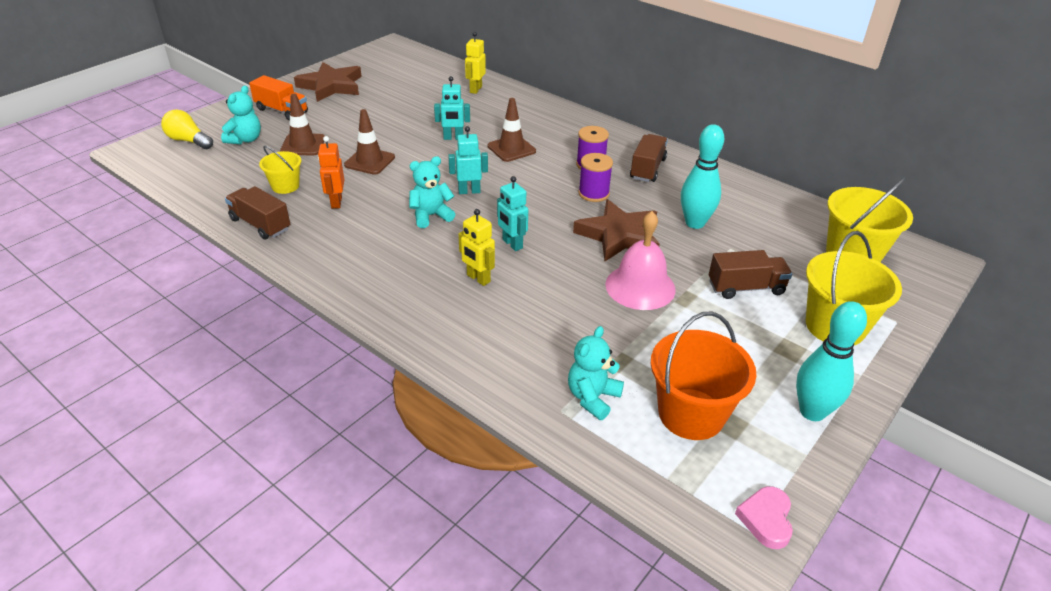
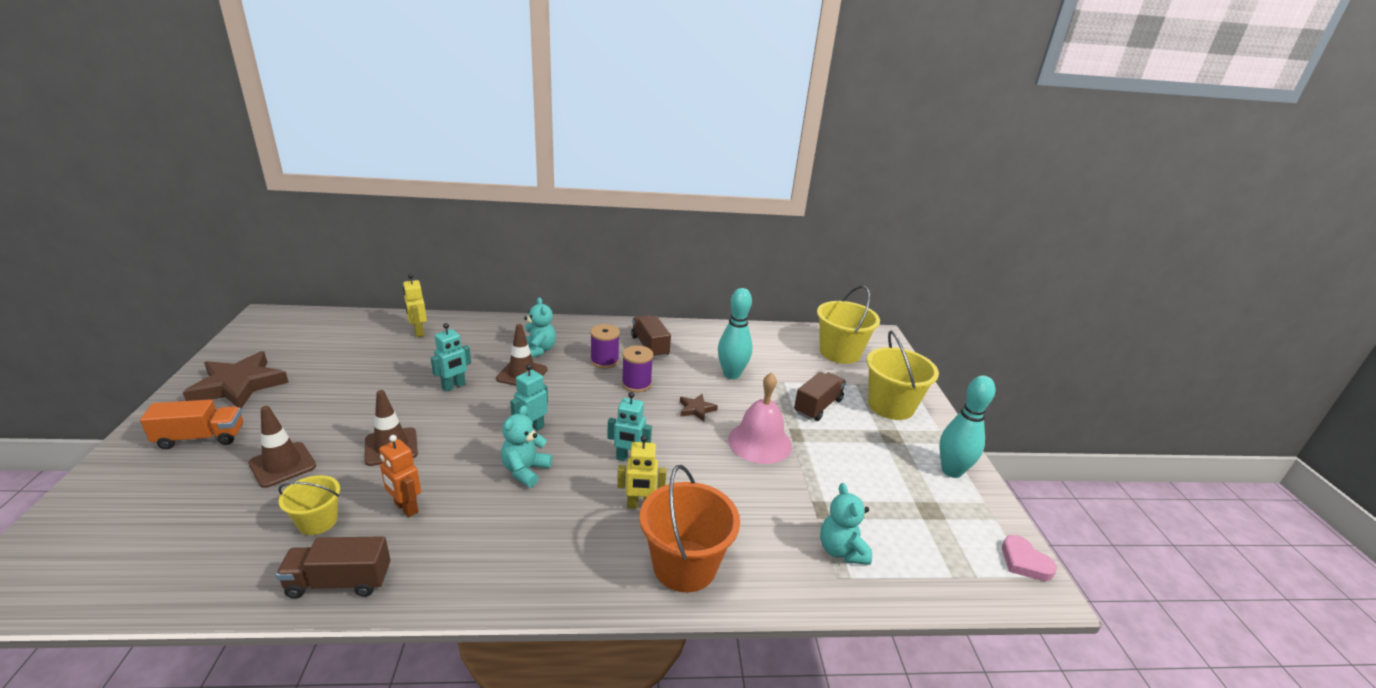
camera: 45 degrees left, 10 degrees down
yellow light bulb [161,109,213,149] -> none
turquoise teddy bear [221,86,261,144] -> turquoise teddy bear moved to [524,297,556,358]
brown star [573,199,660,262] -> brown star [680,394,718,421], size x0.48
orange bucket [651,311,756,440] -> orange bucket moved to [640,465,740,592]

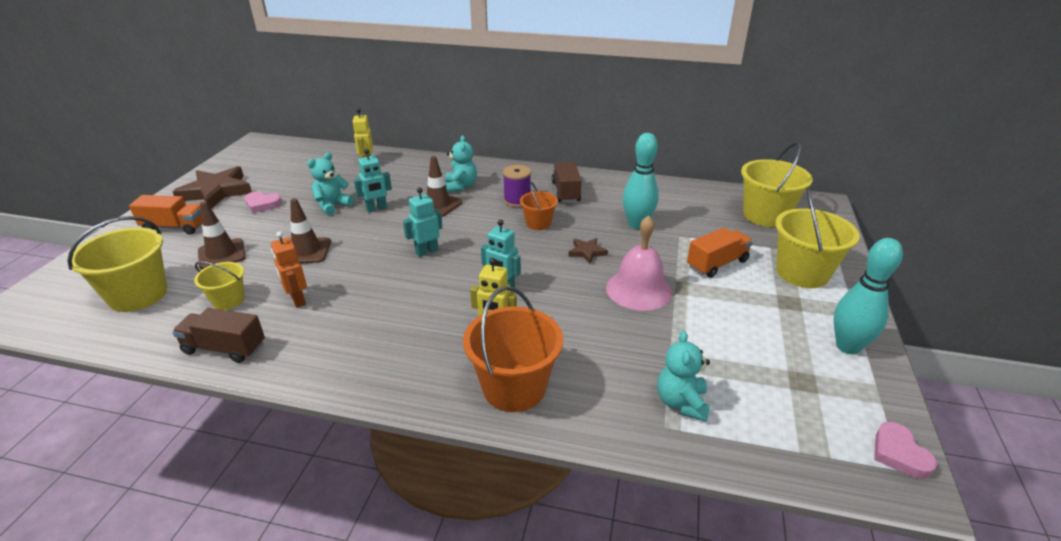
camera: 20 degrees right, 5 degrees up
turquoise teddy bear [501,405,553,488] -> turquoise teddy bear moved to [307,152,354,215]
purple spool [622,345,653,392] -> orange bucket [520,182,558,230]
brown truck [794,372,846,421] -> orange truck [687,228,753,278]
none -> yellow bucket [67,216,167,312]
none -> pink heart [244,191,282,213]

